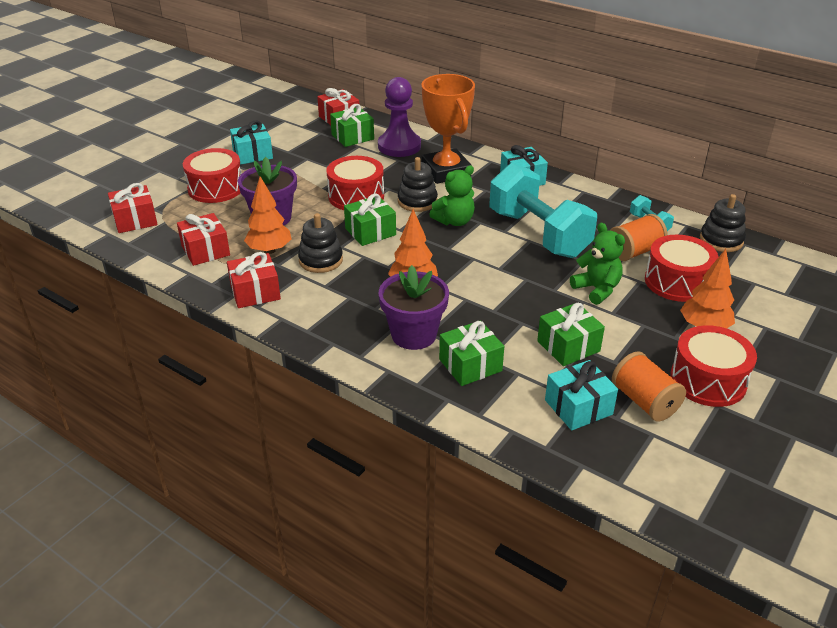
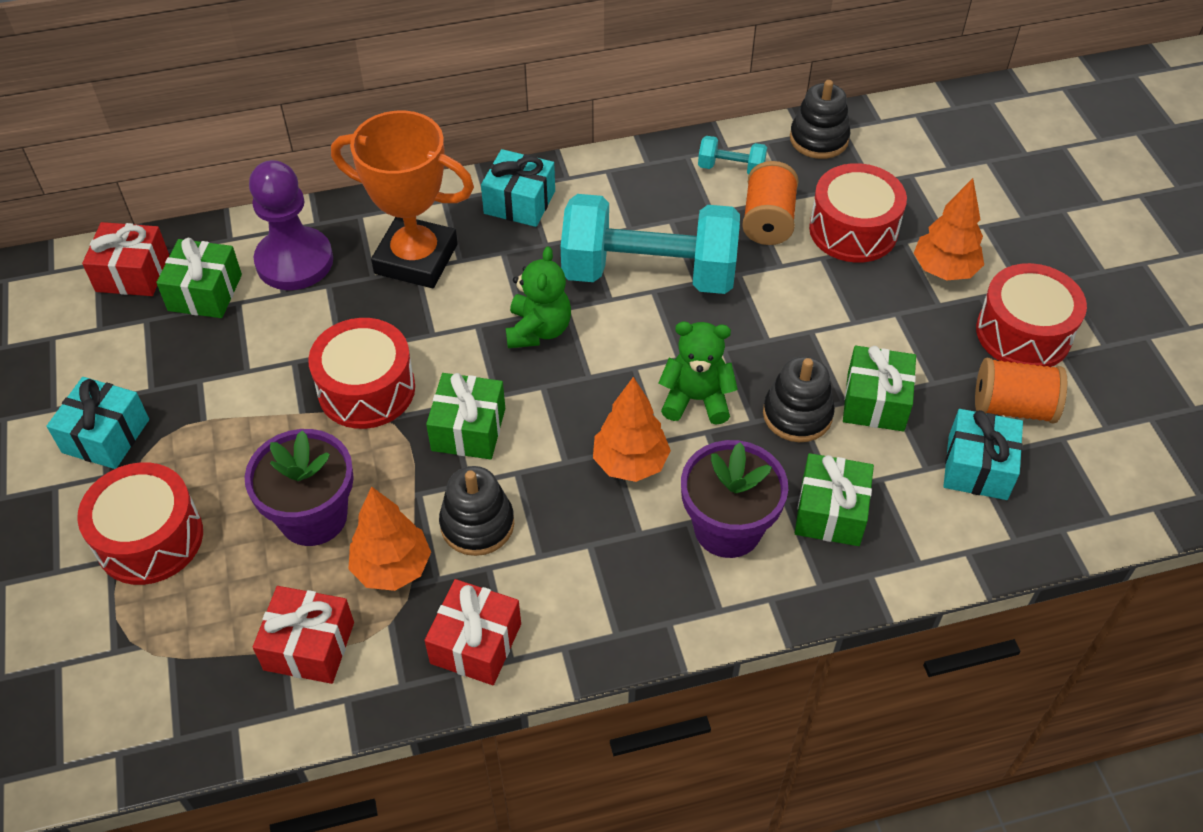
camera: 50 degrees left, 15 degrees up
red gift [108,183,158,233] -> none
black stacking toy [398,157,438,212] -> black stacking toy moved to [763,356,835,442]
green teddy bear [570,223,625,305] -> green teddy bear moved to [659,321,738,425]

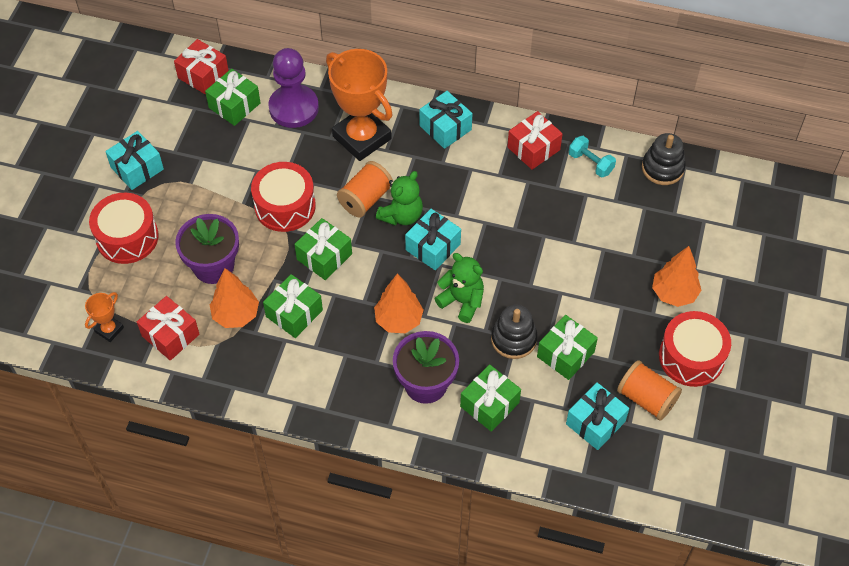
camera: 30 degrees right, 5 degrees up
red gift [424,579,521,685] -> red gift moved to [507,111,563,170]
black stacking toy [439,466,514,556] -> green gift [263,274,323,338]
turquoise dumbbell [561,194,740,294] -> none
orange spool [742,161,799,245] -> orange spool moved to [337,161,393,218]
red drum [809,163,907,263] -> none
none -> orange trophy [85,292,124,342]
none -> turquoise gift [405,209,461,270]

